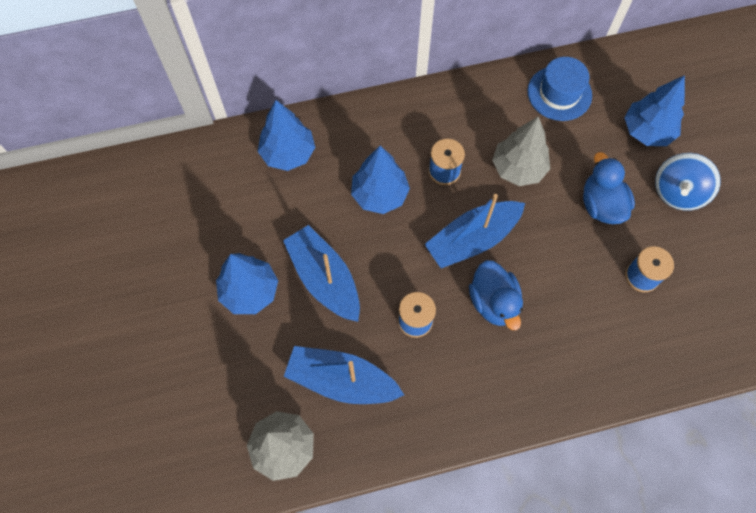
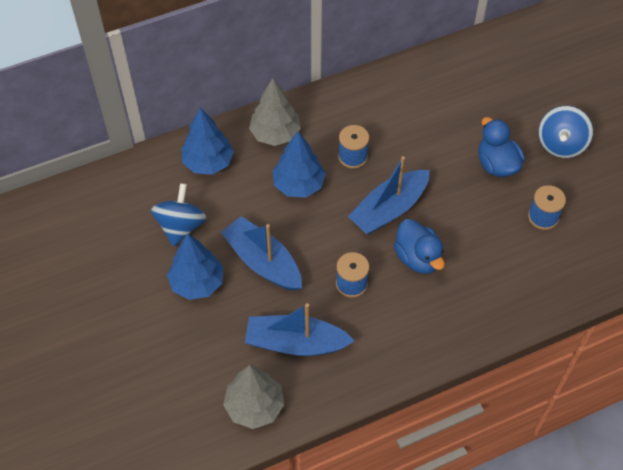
camera: 10 degrees left, 10 degrees down
grey tree [492,116,550,186] -> grey tree moved to [249,78,301,146]
blue hat [528,57,592,121] -> none
blue tree [624,75,685,146] -> none
none -> blue spinning top [151,183,207,247]

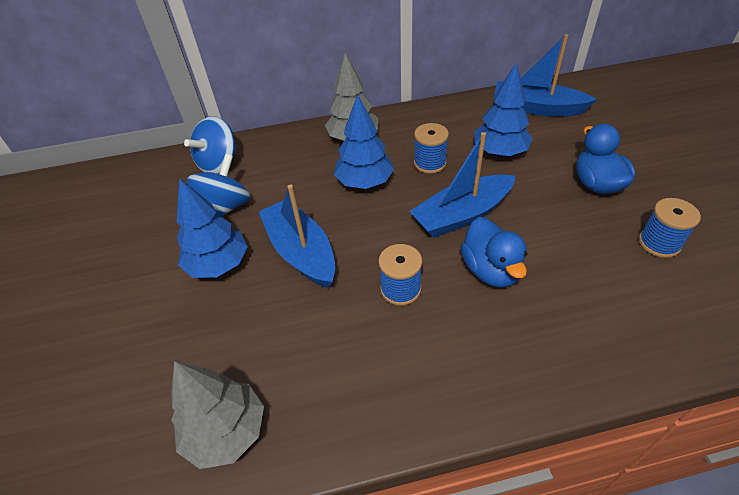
camera: 15 degrees right, 10 degrees down
blue tree [182,108,234,175] -> blue tree moved to [474,63,533,156]
blue boat [245,303,355,356] -> blue boat moved to [494,34,597,116]
blue spinning top [539,106,593,158] -> blue spinning top moved to [184,116,237,174]

